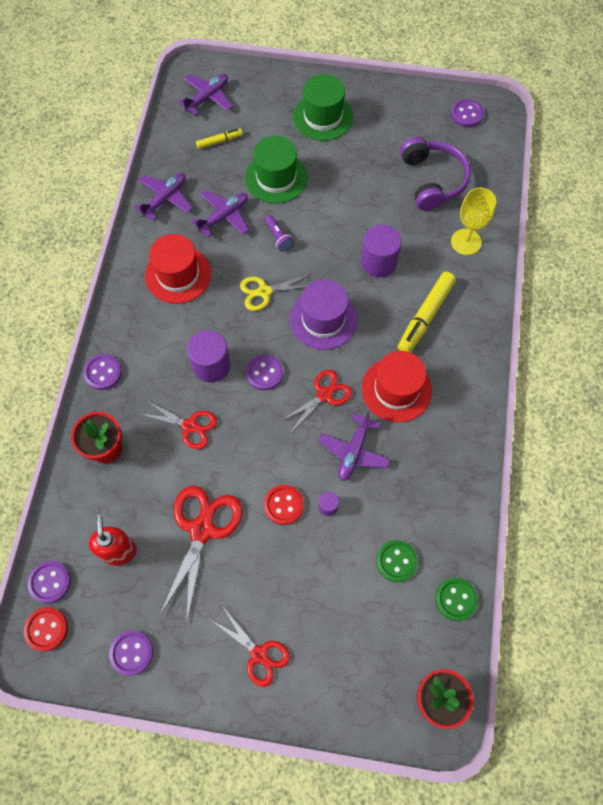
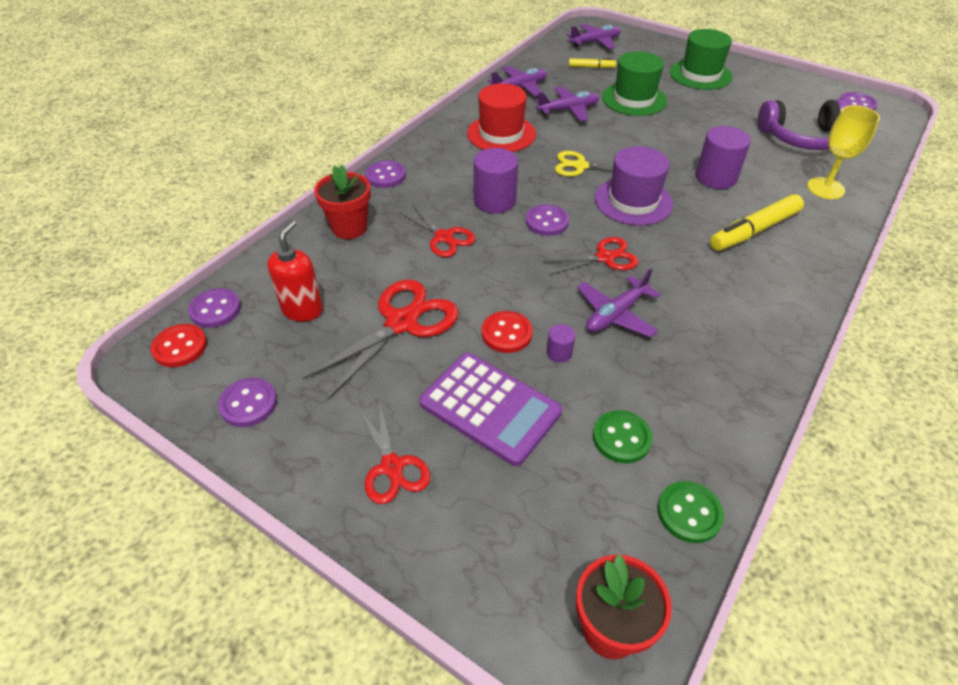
camera: 25 degrees right, 20 degrees down
purple flashlight [265,215,294,251] -> none
red hat [362,351,432,422] -> none
purple headphones [400,137,471,211] -> purple headphones turned 75 degrees clockwise [758,99,848,150]
none -> purple calculator [419,353,562,466]

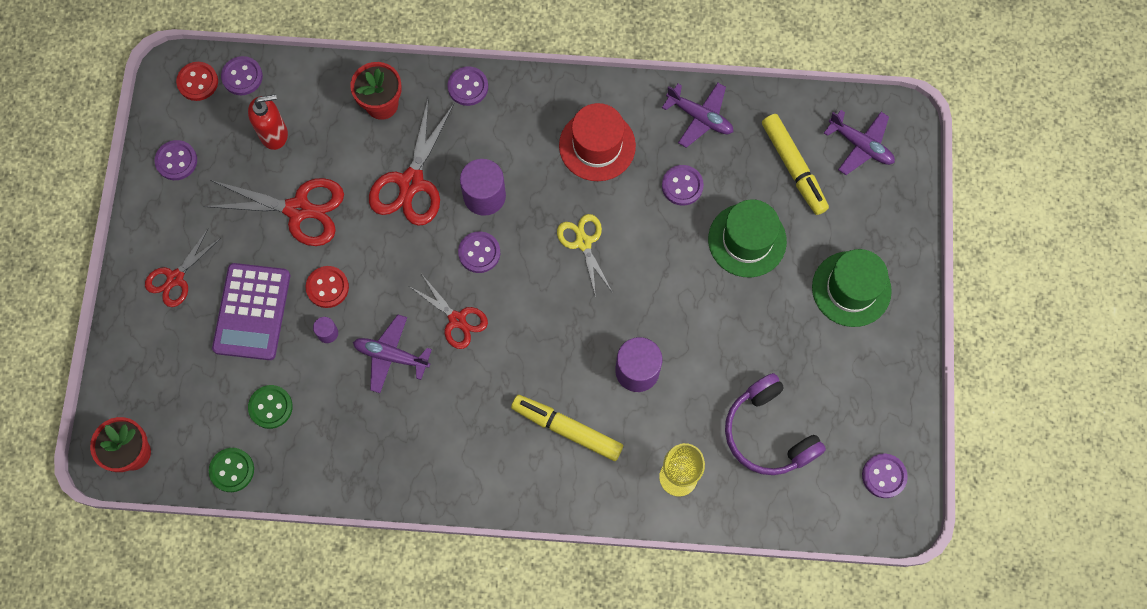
camera: 60 degrees right, 25 degrees up
red scissors [398,204,475,257] -> red scissors [369,97,454,226], size x1.60
purple plane [535,86,599,121] -> purple button [662,165,704,206]
yellow marker [569,58,616,68] -> yellow marker [762,114,829,215], size x1.87
purple hat [595,146,673,225] -> none

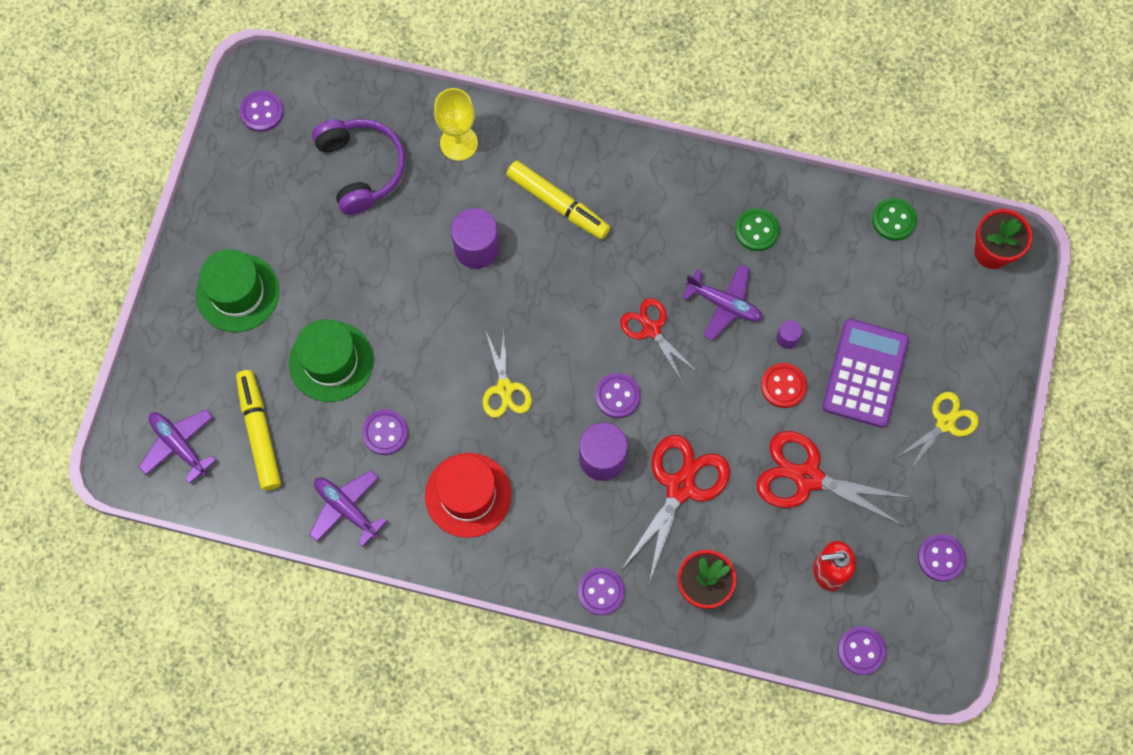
camera: 170 degrees left, 0 degrees up
red scissors [145,229,221,307] -> yellow scissors [896,392,979,471]
red button [176,62,218,101] -> none
green button [248,385,293,429] -> green button moved to [735,208,780,251]

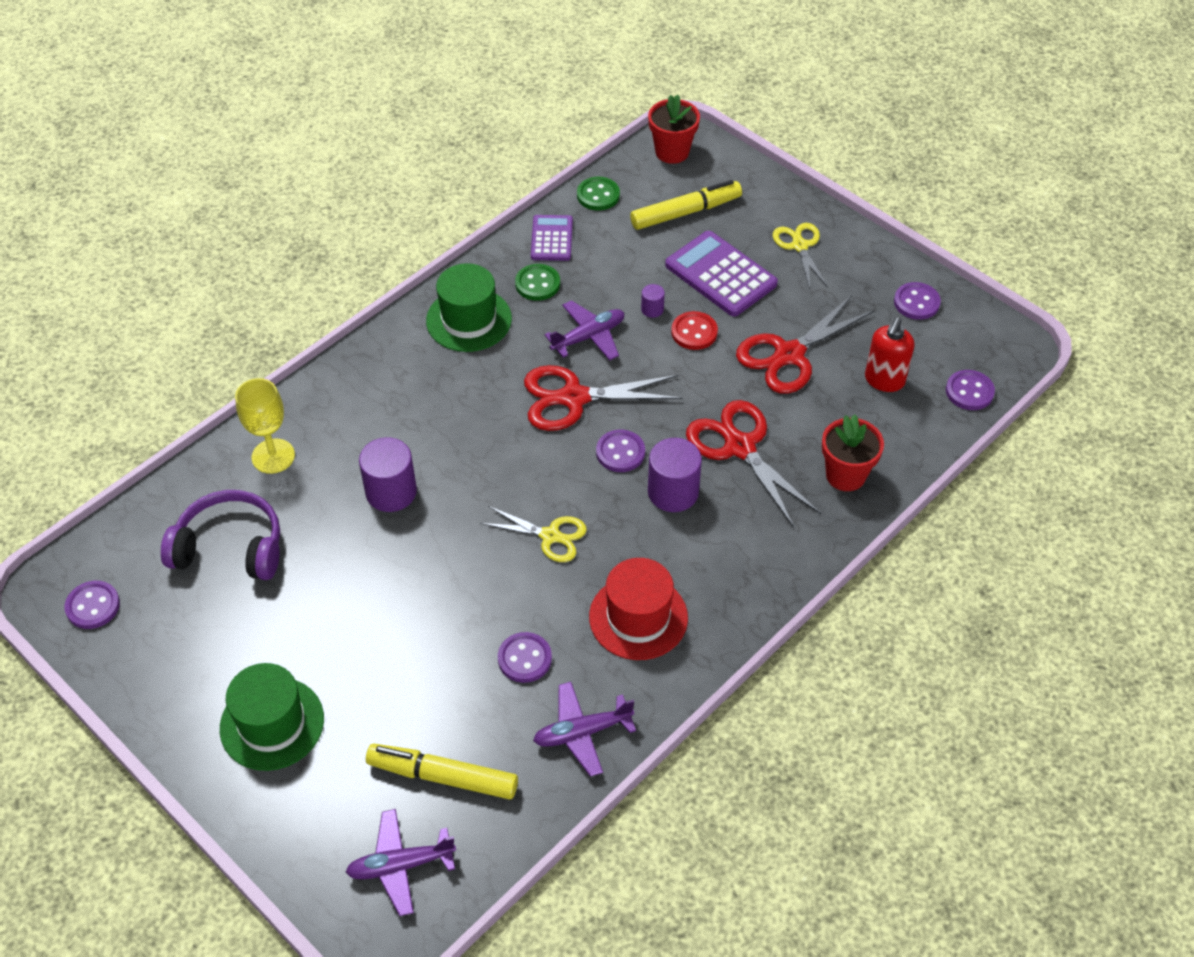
camera: 60 degrees left, 20 degrees down
green hat [289,319,373,402] -> green hat moved to [426,263,512,352]
yellow marker [506,161,610,239] -> yellow marker moved to [630,180,742,230]
purple button [578,568,625,615] -> none
red scissors [620,298,698,383] -> red scissors [524,365,683,431], size x1.60
none -> purple calculator [531,215,573,261]

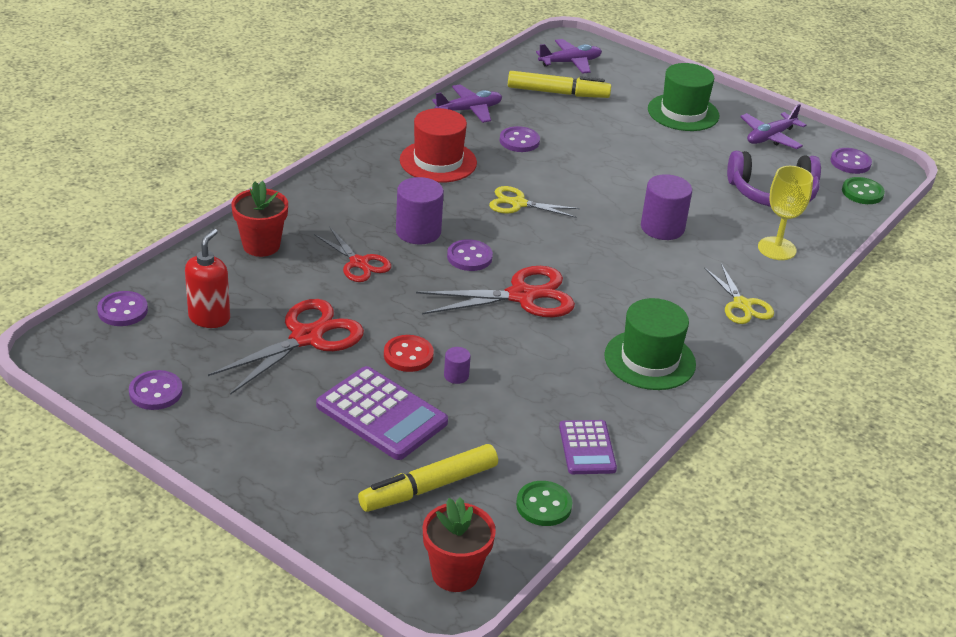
camera: 170 degrees right, 15 degrees down
green button [515,264,560,301] -> green button moved to [842,177,885,204]
purple plane [544,300,624,361] -> purple plane moved to [740,104,806,149]
red scissors [686,400,821,528] -> red scissors [314,228,391,282], size x0.63
yellow scissors [773,223,828,288] -> yellow scissors moved to [704,264,774,324]

